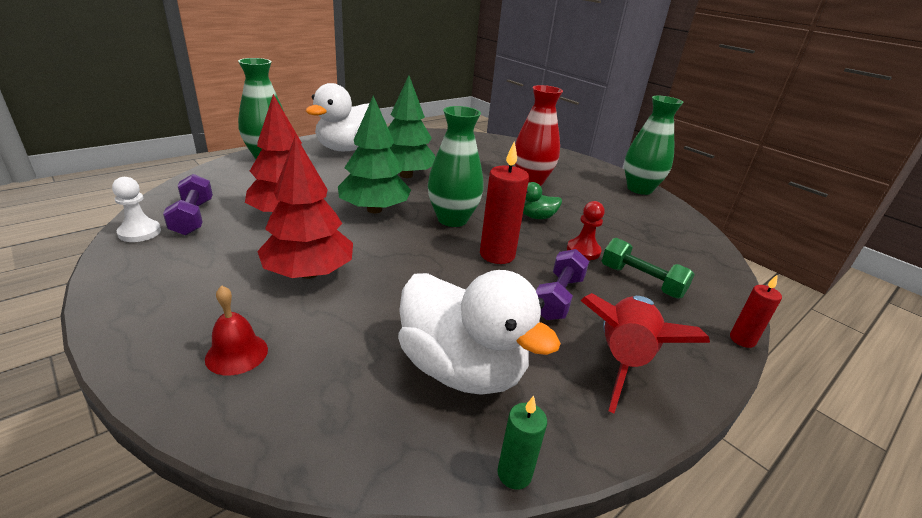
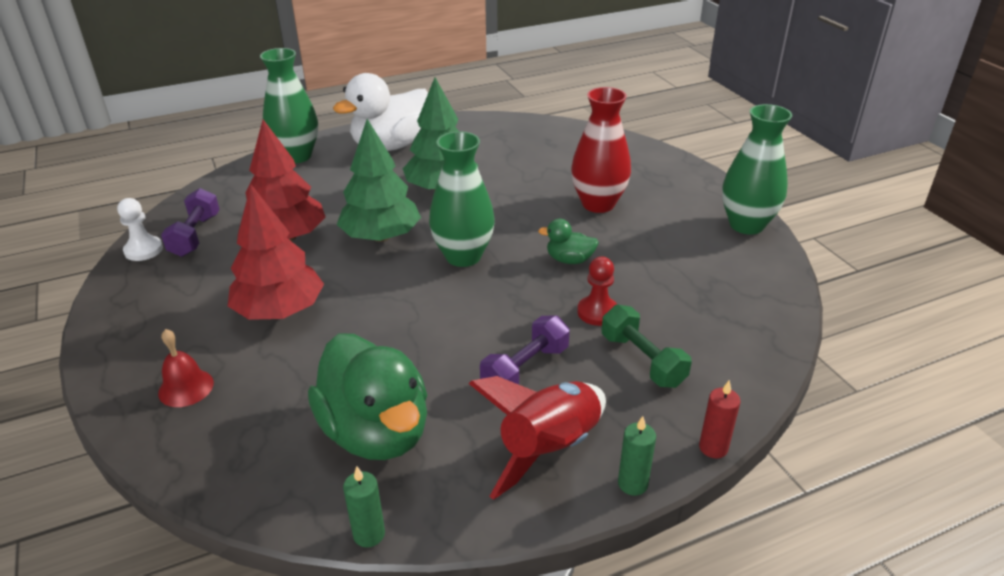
camera: 20 degrees right, 5 degrees up
white duck [398,270,561,395] -> green duck [308,334,427,460]
red candle [480,141,529,264] -> none
none -> green candle [618,416,656,496]

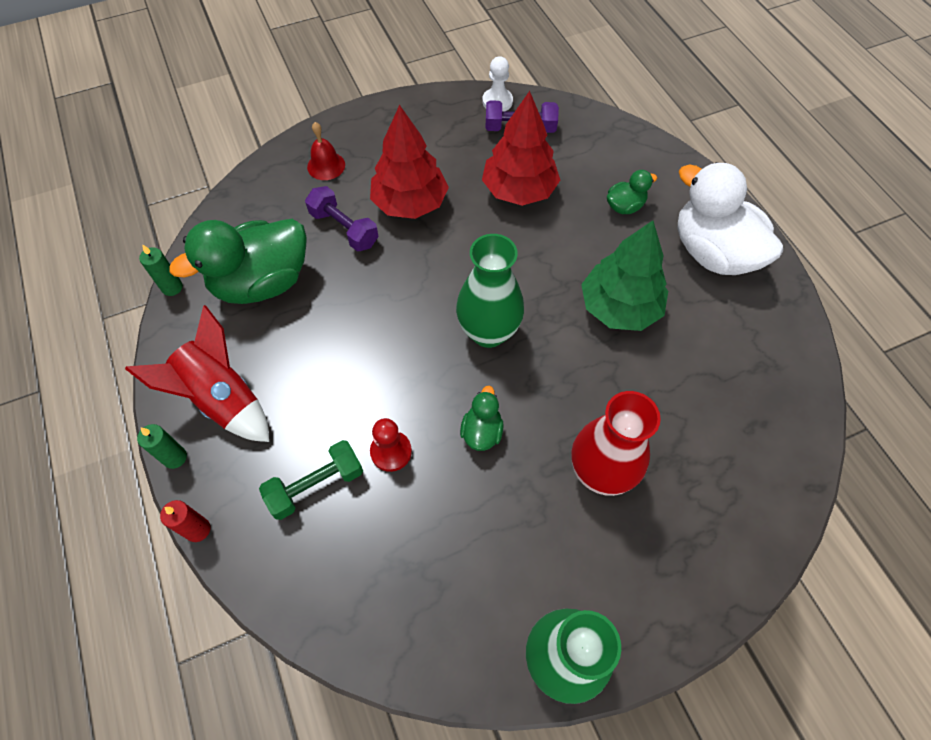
camera: 90 degrees right, 25 degrees up
green vase [260,48,318,163] -> none
green tree [337,119,421,242] -> none
purple dumbbell [480,315,570,384] -> purple dumbbell moved to [305,186,379,251]
none -> green duck [607,170,657,214]

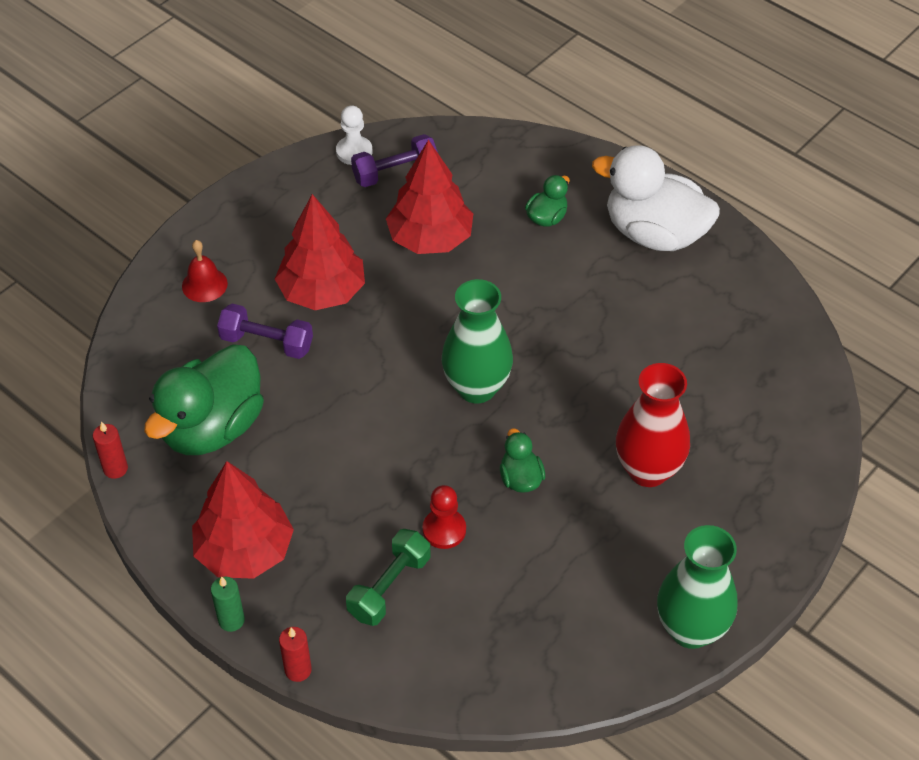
camera: 25 degrees left, 10 degrees down
red rocket [125,305,269,442] -> red tree [192,461,294,579]
green candle [139,244,183,296] -> red candle [93,421,128,479]
green tree [581,221,668,331] -> none

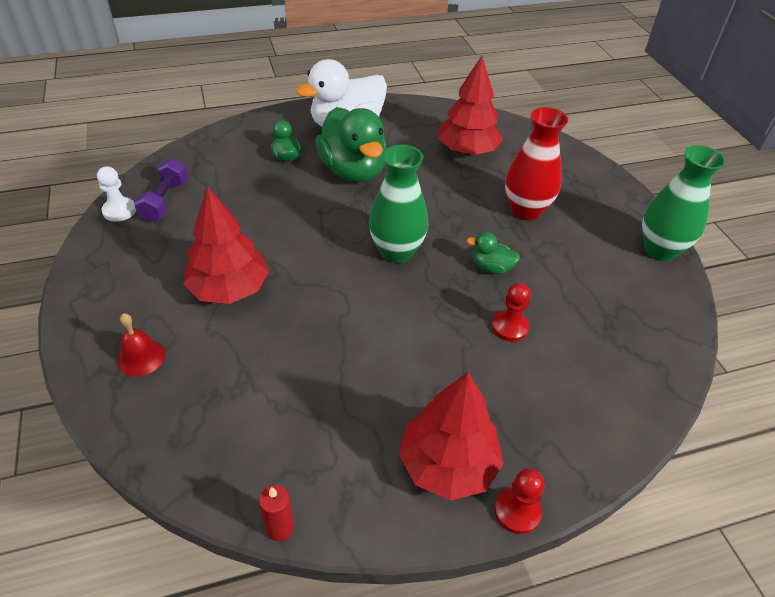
camera: 60 degrees left, 5 degrees down
green duck [144,344,264,455] -> green duck moved to [315,107,387,182]
green candle [211,576,245,632] -> red pawn [494,468,544,534]
purple dumbbell [217,304,313,359] -> none
red candle [279,627,312,682] -> none
green dumbbell [346,529,430,626] -> none
red tree [386,140,473,254] -> red tree moved to [438,56,503,155]

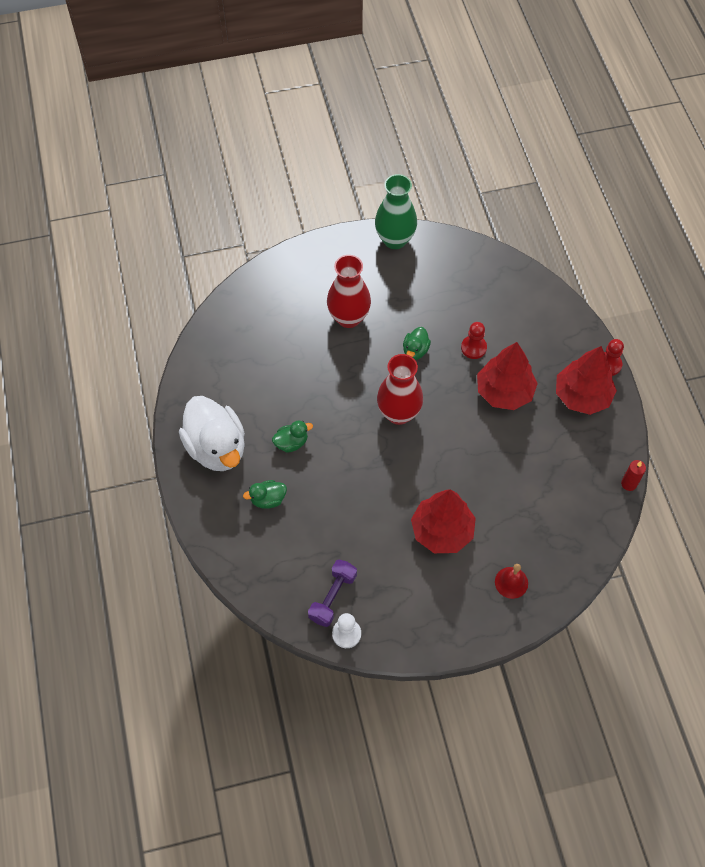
camera: 85 degrees left, 15 degrees up
purple dumbbell [134,158,188,222] -> purple dumbbell turned 75 degrees counterclockwise [308,560,357,627]
green duck [315,107,387,182] -> green duck [272,421,313,453], size x0.46
green vase [369,145,428,263] -> red vase [377,354,423,425]
red tree [438,56,503,155] -> red tree moved to [477,342,538,410]

